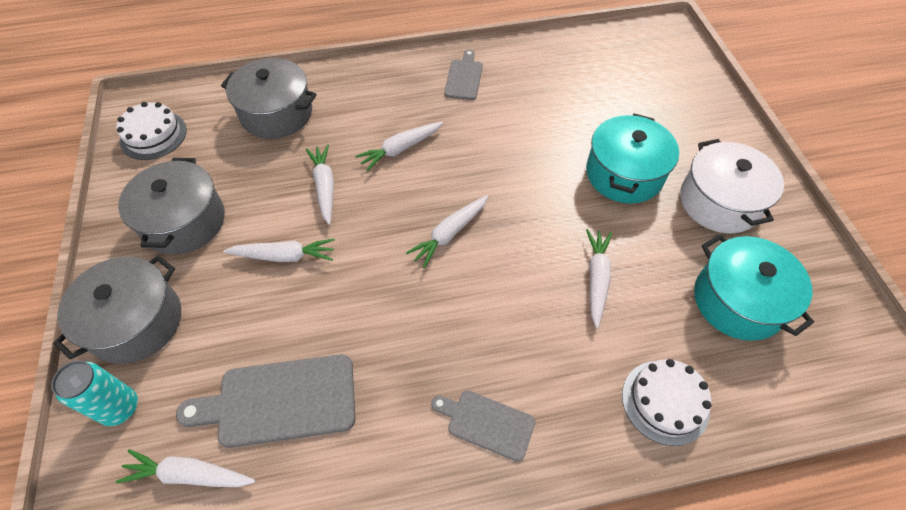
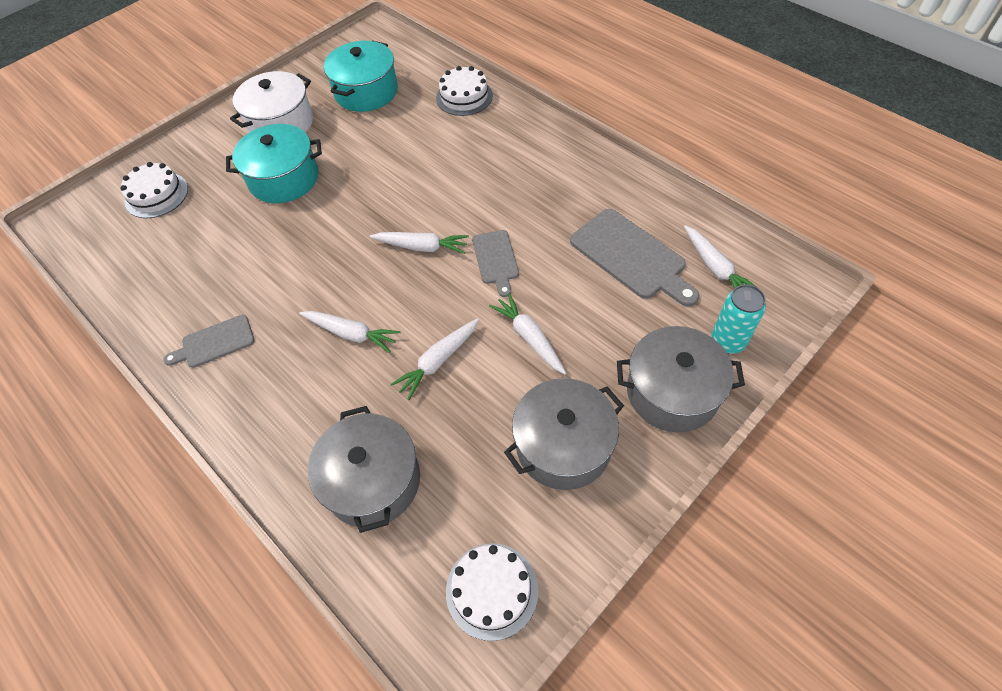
camera: 120 degrees left, 0 degrees up
grey cutting board [431,390,536,462] -> grey cutting board moved to [472,230,519,297]
white carrot [586,229,612,329] -> none
none -> white cake [120,162,188,218]

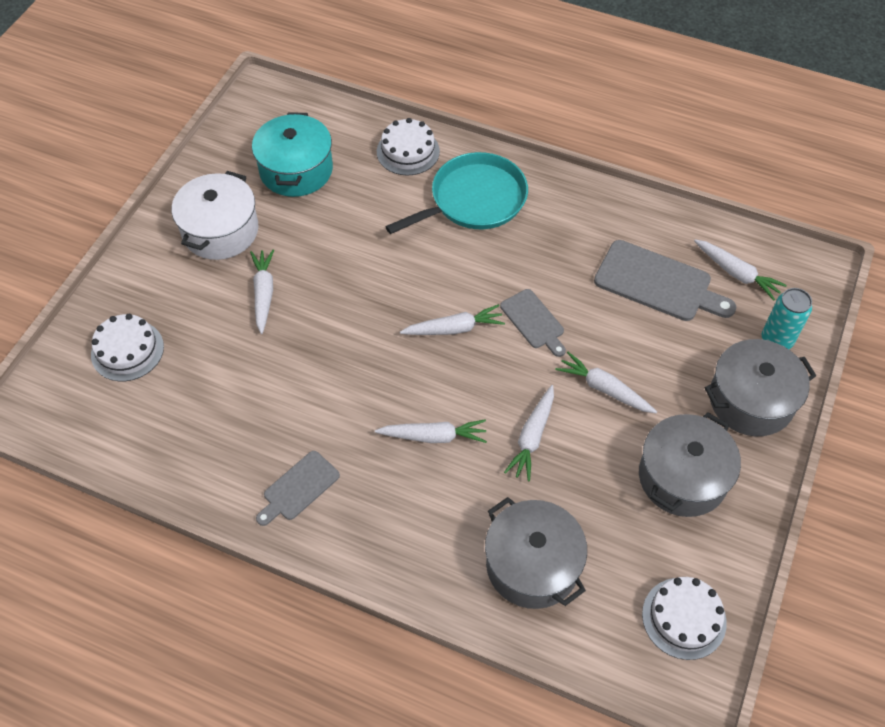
camera: 25 degrees left, 0 degrees up
turquoise pot [226,124,322,203] -> white carrot [250,250,274,334]
none -> turquoise pan [385,152,528,234]

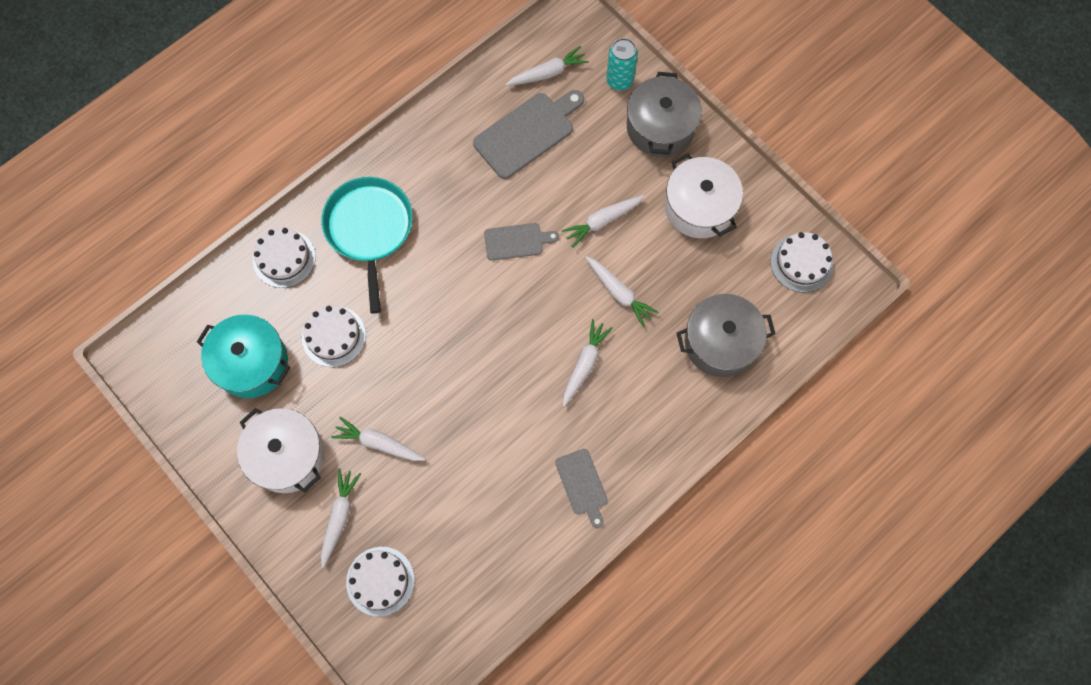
camera: 65 degrees left, 15 degrees up
white carrot [400,304,505,335] -> white carrot moved to [321,468,361,568]
grey pot [639,412,741,517] -> white pot [665,153,743,238]
none -> white cake [302,306,366,367]

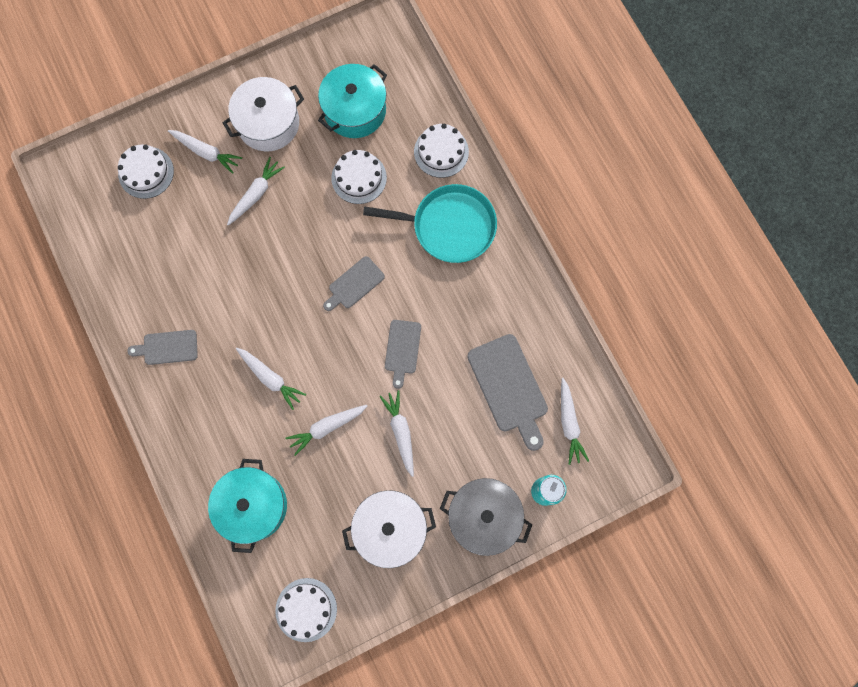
camera: 105 degrees right, 5 degrees up
grey pot [677,294,775,377] -> turquoise pot [208,459,287,553]
none -> grey cutting board [323,256,385,311]

